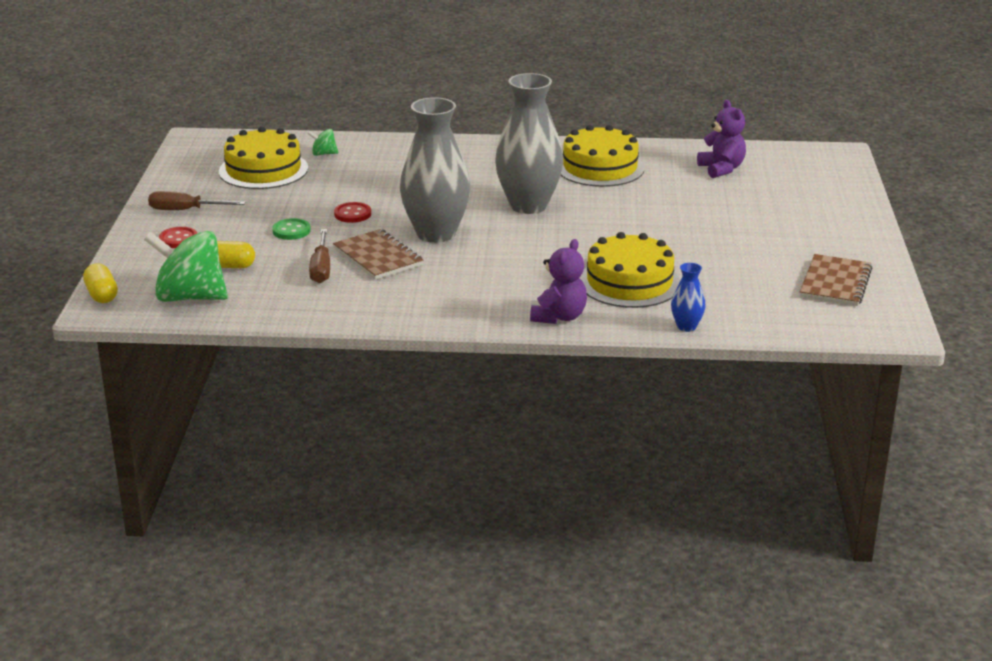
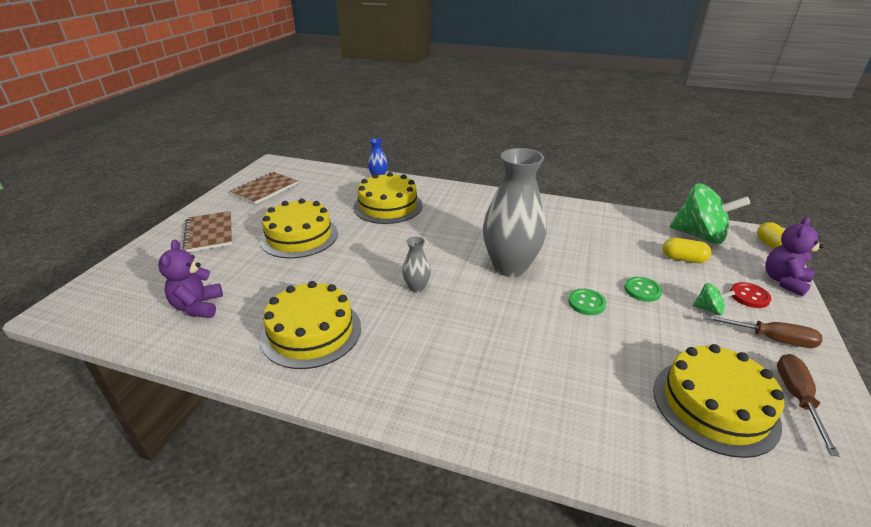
camera: 165 degrees left, 5 degrees up
green spinning top [307,129,338,156] -> green spinning top moved to [693,283,735,315]
brown screwdriver [309,229,330,283] -> brown screwdriver moved to [777,354,840,457]
brown notebook [333,229,423,280] -> brown notebook moved to [183,211,232,252]
red button [334,202,371,223] -> green button [568,289,606,315]
grey vase [495,73,563,214] -> grey vase [402,236,431,292], size x0.44
purple teddy bear [530,239,587,324] -> purple teddy bear moved to [765,217,824,297]
none -> yellow cake [260,199,338,258]

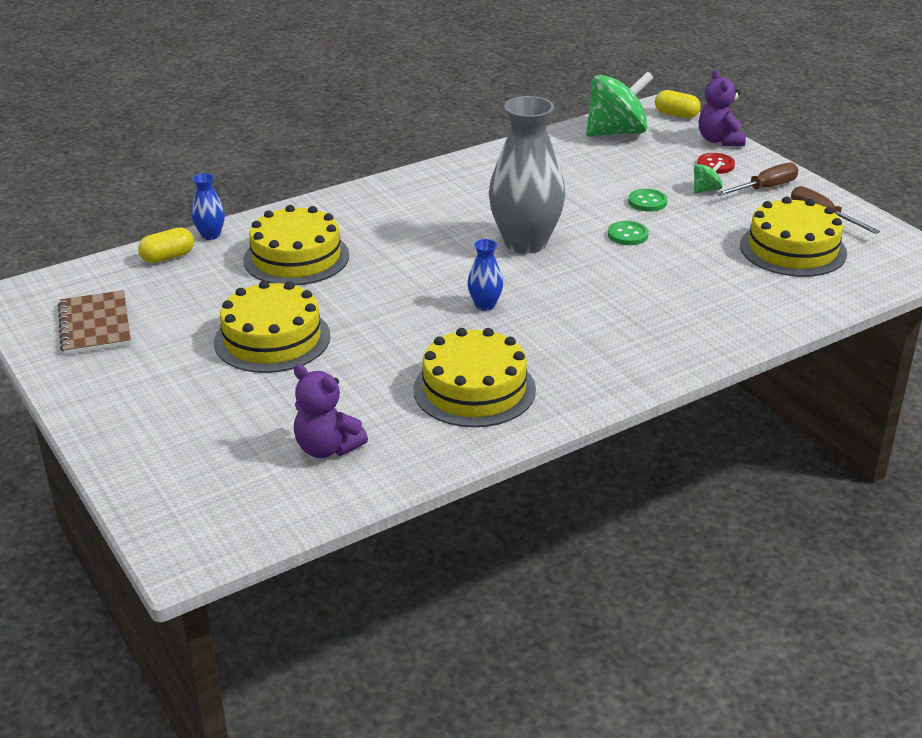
camera: 50 degrees left, 0 degrees up
brown notebook [183,211,232,252] -> none
grey vase [402,236,431,292] -> blue vase [468,239,503,311]
yellow capsule [663,238,711,263] -> yellow capsule moved to [138,227,194,263]

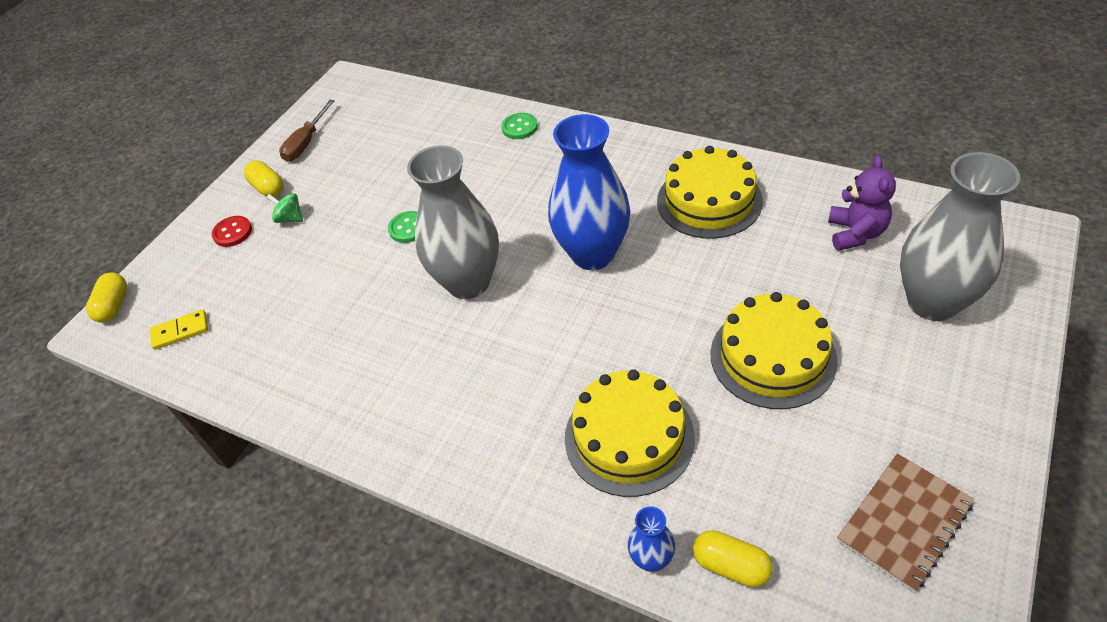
camera: 115 degrees left, 15 degrees up
blue vase [468,239,503,311] -> blue vase [548,114,630,270], size x2.27
green spinning top [586,71,654,137] -> yellow domino [150,309,208,350]
green button [628,189,667,212] -> green button moved to [501,113,538,139]
purple teddy bear [699,70,746,146] -> none
brown screwdriver [716,163,798,196] -> yellow capsule [244,161,283,197]
yellow cake [740,197,847,277] -> none
none -> grey vase [900,152,1020,321]

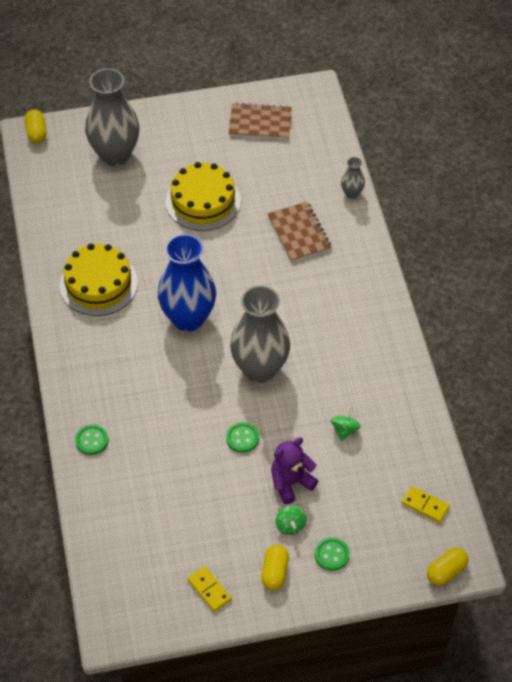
camera: 135 degrees left, 5 degrees up
red button [212,216,252,247] -> green button [315,537,350,571]
brown screwdriver [279,100,335,162] -> yellow domino [188,566,231,612]
yellow cake [565,369,695,497] -> brown notebook [268,202,332,262]
blue vase [628,507,675,572] -> grey vase [341,157,365,199]
yellow capsule [693,530,773,587] -> yellow capsule moved to [25,109,47,143]
purple teddy bear [828,156,896,251] -> purple teddy bear moved to [271,437,318,504]
none -> green spinning top [331,406,360,441]

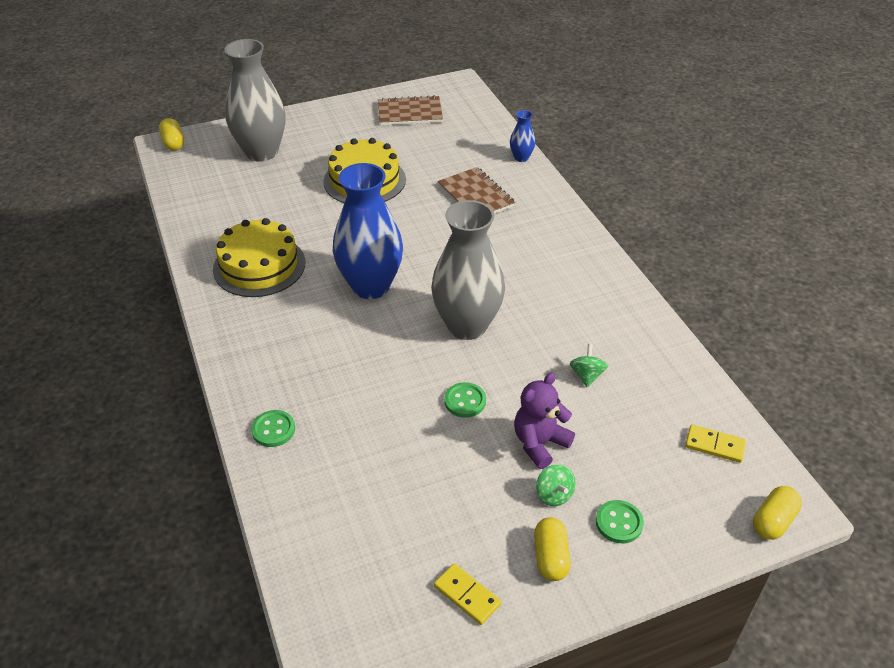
camera: 10 degrees left, 10 degrees down
grey vase [341,157,365,199] -> blue vase [510,110,535,162]

